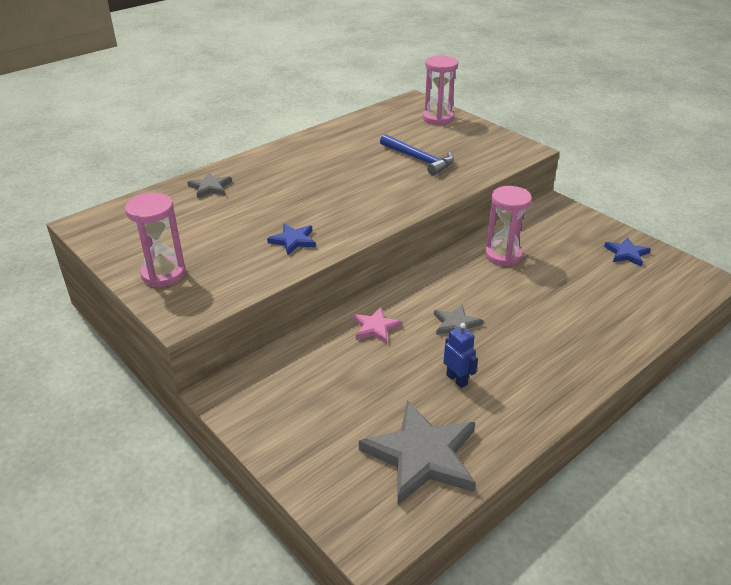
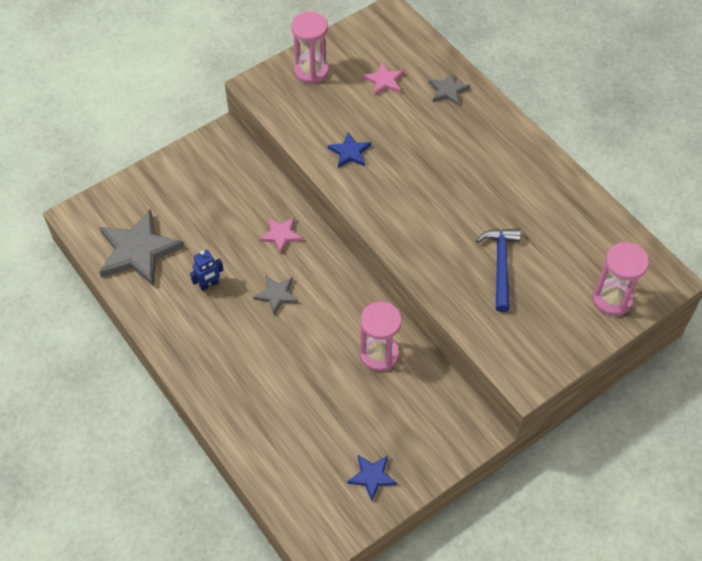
camera: 95 degrees right, 20 degrees up
blue hammer [380,134,454,176] -> blue hammer turned 135 degrees clockwise [476,229,521,312]
none -> pink star [363,62,404,96]

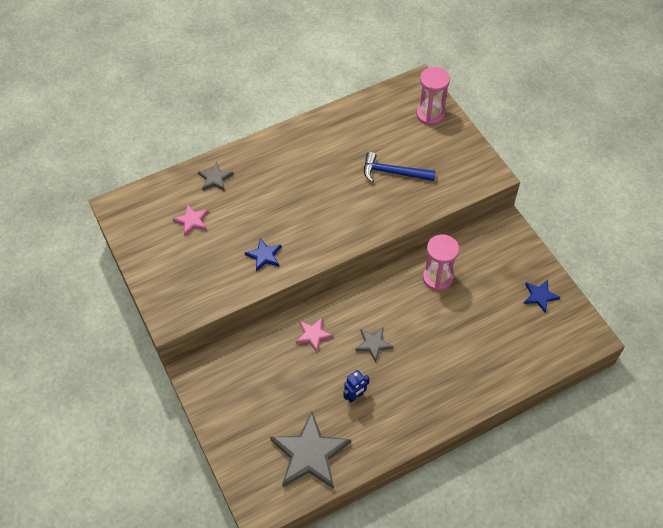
camera: 80 degrees left, 0 degrees up
blue robot [190,250,224,291] -> blue robot turned 75 degrees clockwise [343,370,369,402]
pink hourglass [291,12,329,84] -> none

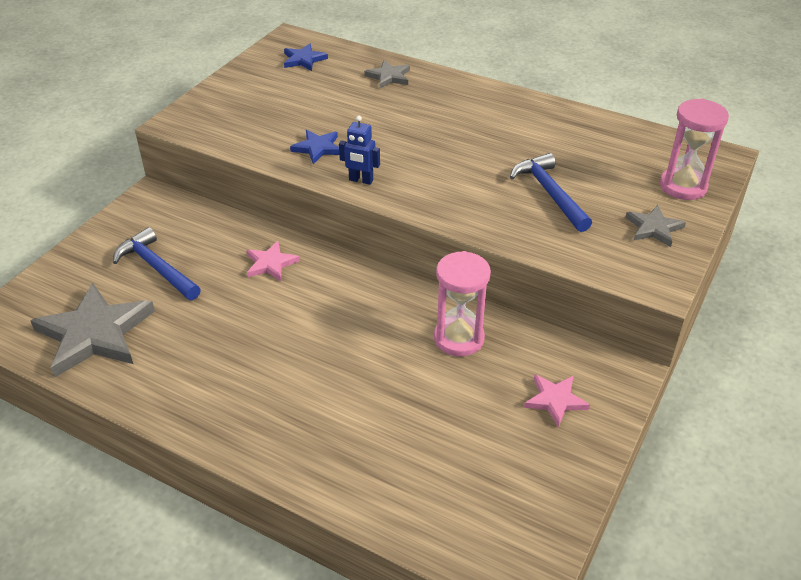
camera: 55 degrees right, 15 degrees down
pink star [173,204,209,236] -> pink star moved to [524,374,590,427]
blue robot [343,370,369,402] -> blue robot moved to [339,116,380,185]
grey star [355,327,393,362] -> grey star moved to [625,205,686,247]
blue star [524,280,561,313] -> blue star moved to [284,44,328,71]
none -> blue hammer [113,227,201,300]

